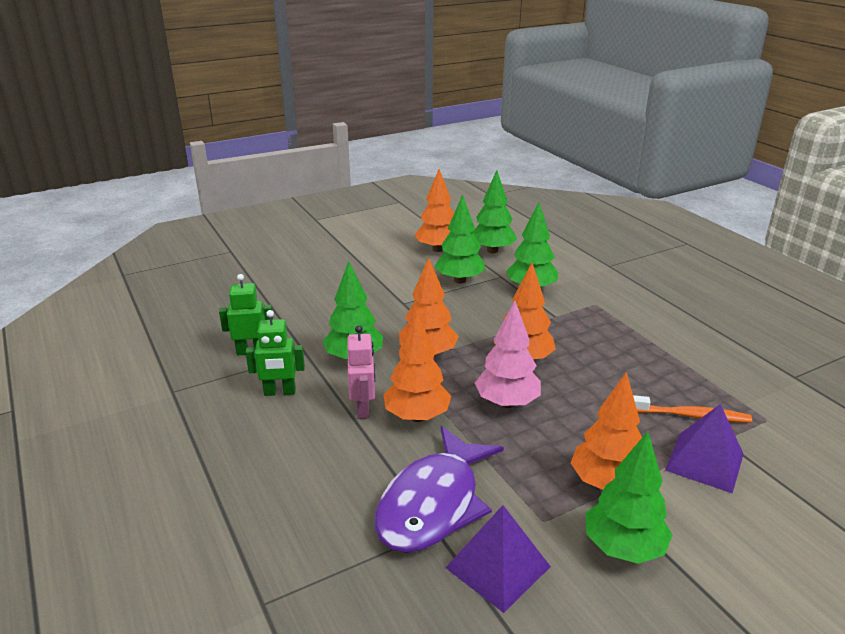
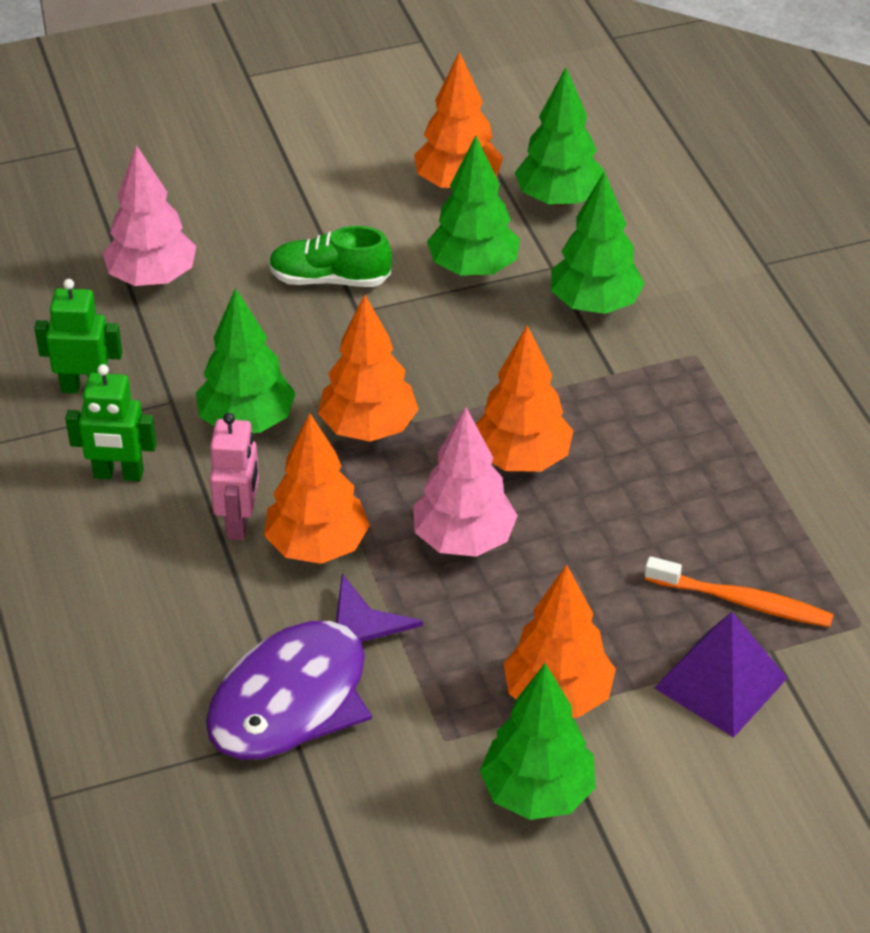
camera: 10 degrees right, 15 degrees up
purple pyramid [445,505,551,613] -> none
none -> pink tree [103,145,196,286]
none -> green shoe [269,226,392,287]

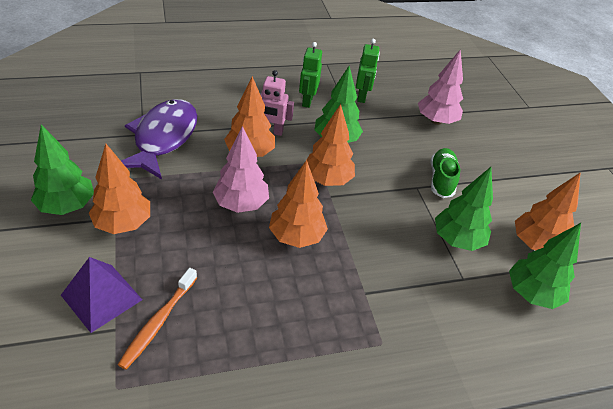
camera: 90 degrees right, 0 degrees up
purple fish [206,574,423,760] -> purple fish turned 60 degrees clockwise [121,99,197,179]
green tree [551,171,645,314] -> none

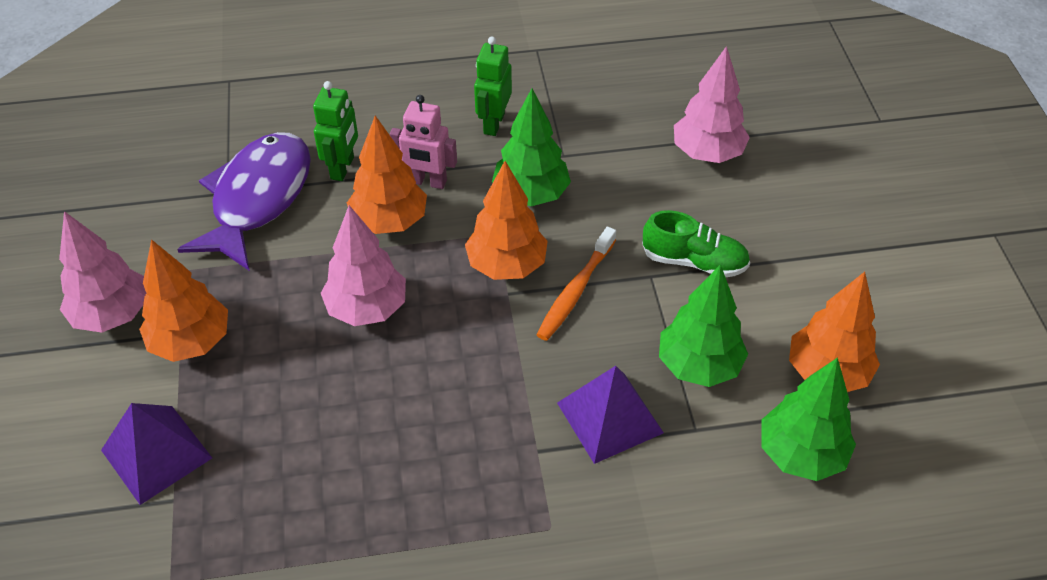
camera: 10 degrees right, 5 degrees up
green tree [31,125,94,215] -> pink tree [59,211,146,333]
orange toothbrush [118,268,197,369] -> orange toothbrush moved to [537,227,616,341]
orange tree [269,160,328,248] -> none
green robot [356,39,380,103] -> green robot moved to [313,81,358,181]
green shoe [430,148,460,198] -> green shoe turned 90 degrees clockwise [642,210,750,277]
none -> purple pyramid [557,366,664,464]

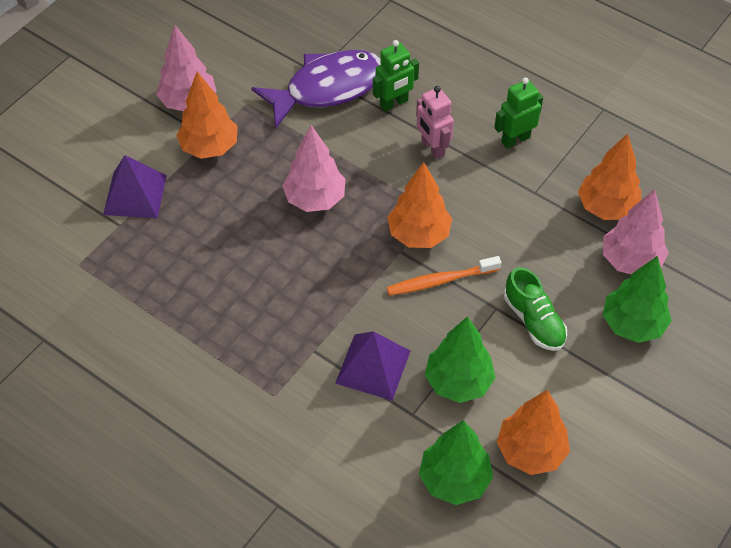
camera: 45 degrees right, 5 degrees up
orange tree [347,116,427,234] -> orange tree moved to [578,134,641,220]
green tree [492,88,571,206] -> green tree moved to [603,256,672,343]

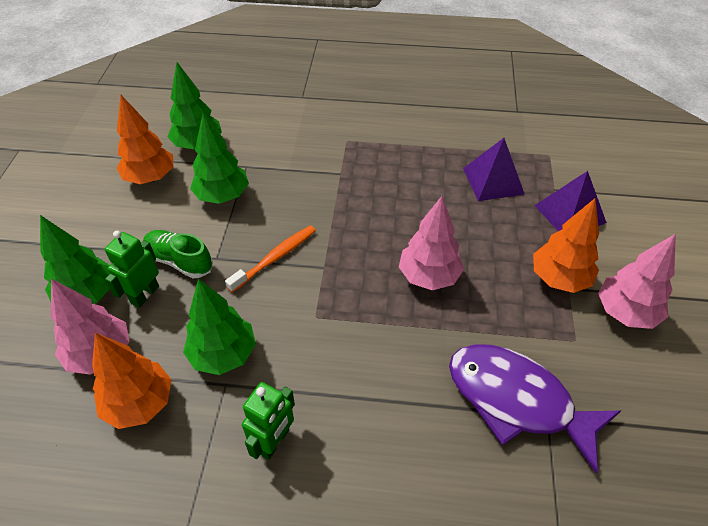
camera: 150 degrees right, 5 degrees down
purple fish [251,50,381,128] -> purple fish turned 90 degrees clockwise [449,344,621,473]
purple pyramid [335,331,410,401] -> purple pyramid moved to [463,138,525,201]
green robot [373,40,419,112] -> green robot moved to [105,231,159,308]
orange tree [388,162,452,248] -> none
pink robot [416,86,454,159] -> none
none -> green tree [183,279,256,375]

